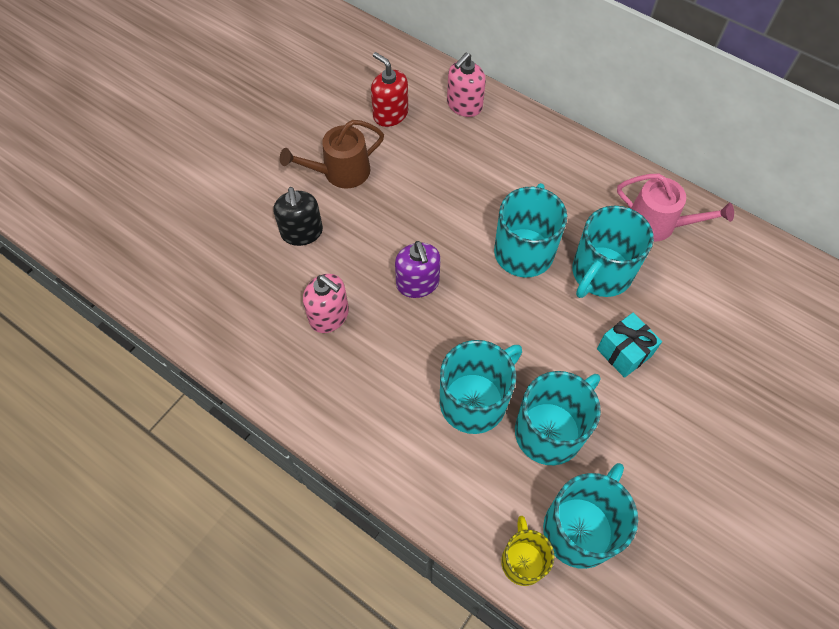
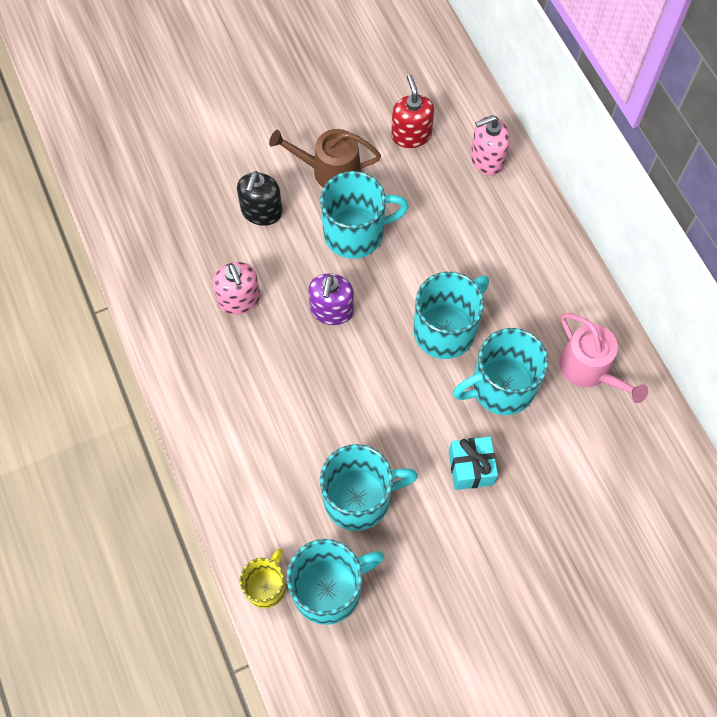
camera: 30 degrees right, 5 degrees up
turquoise mug [440,340,522,434] -> turquoise mug moved to [320,171,409,259]

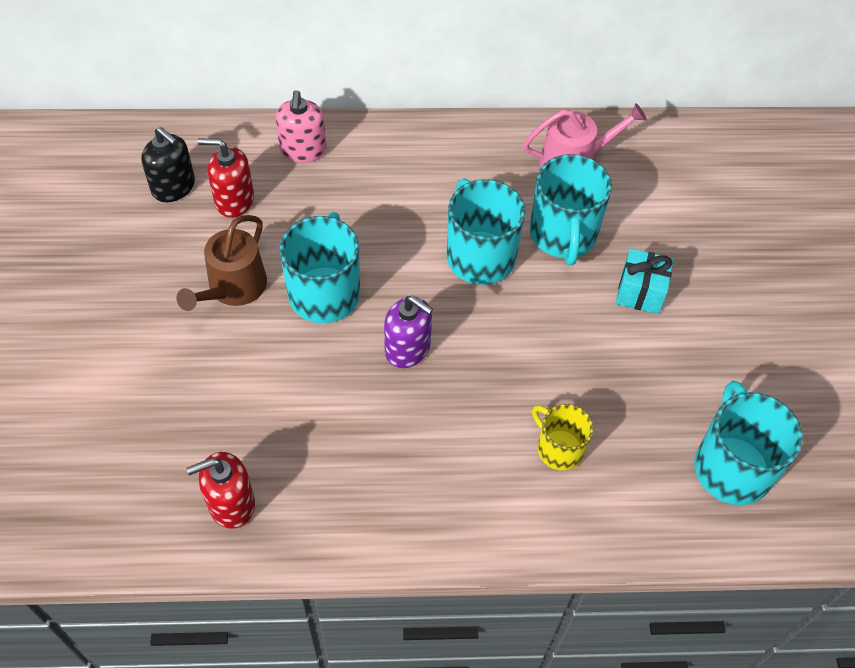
camera: 70 degrees left, 10 degrees down
pink soap dispenser [212,262,260,315] -> none
black soap dispenser [237,171,283,226] -> black soap dispenser moved to [141,127,195,202]
yellow mug [240,548,286,608] -> yellow mug moved to [532,404,593,471]
turquoise mug [320,444,418,531] -> none
none -> red soap dispenser [186,452,255,529]

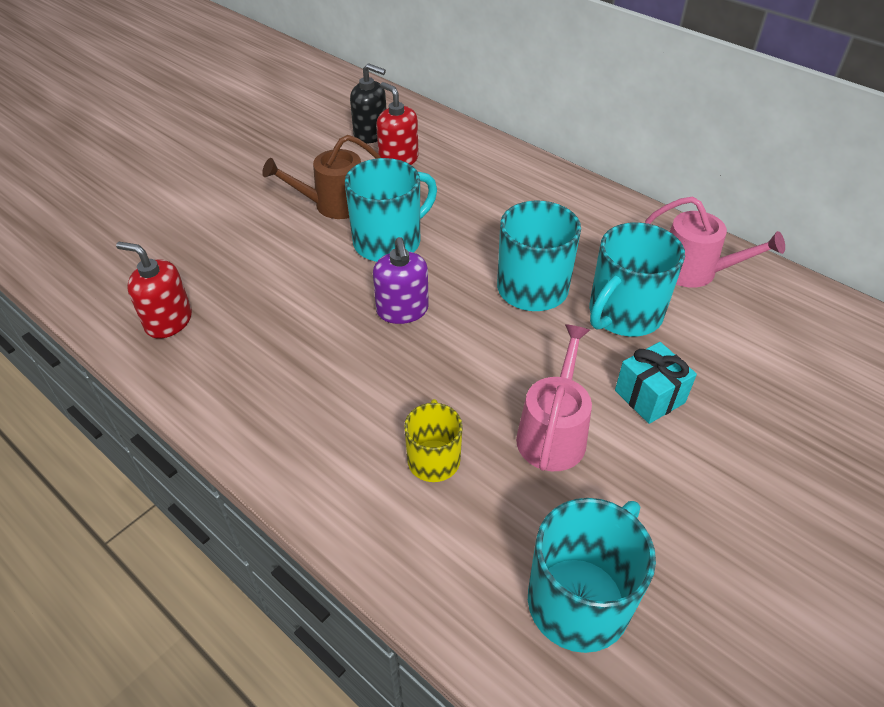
camera: 45 degrees right, 10 degrees down
black soap dispenser [141,127,195,202] -> black soap dispenser turned 60 degrees counterclockwise [350,63,386,143]
pink soap dispenser [275,90,326,163] -> none
none -> pink watering can [516,324,592,471]

